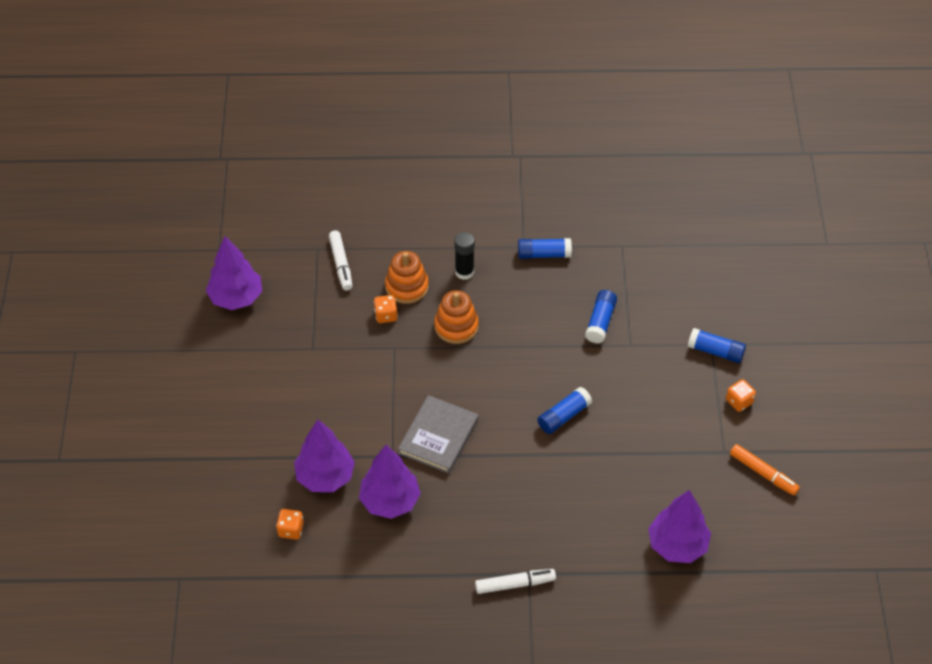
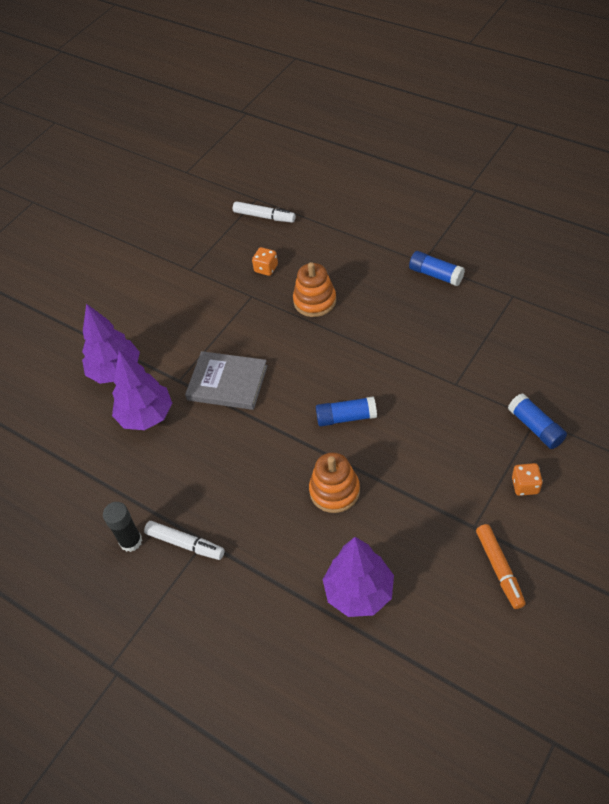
camera: 40 degrees right, 0 degrees up
purple tree [206,236,262,310] -> none
orange dice [276,509,304,540] -> none
white marker [329,231,352,291] -> white marker turned 90 degrees counterclockwise [233,201,296,223]
orange stacking toy [385,251,429,304] -> orange stacking toy moved to [309,452,360,513]
grey book [398,395,479,474] -> grey book turned 45 degrees clockwise [185,351,268,410]
black glue stick [454,232,475,280] -> black glue stick moved to [103,502,142,552]
blue glue stick [585,290,617,344] -> none

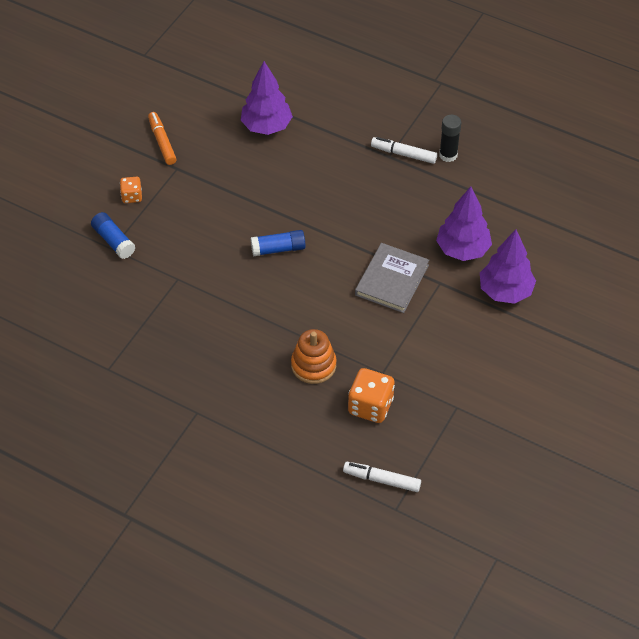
camera: 170 degrees right, 0 degrees up
grey book [185,351,268,410] -> grey book turned 75 degrees counterclockwise [355,243,429,313]
orange dice [252,247,278,276] -> orange dice [348,368,395,423], size x1.74
orange stacking toy [309,452,360,513] -> none
blue glue stick [409,251,465,286] -> none

